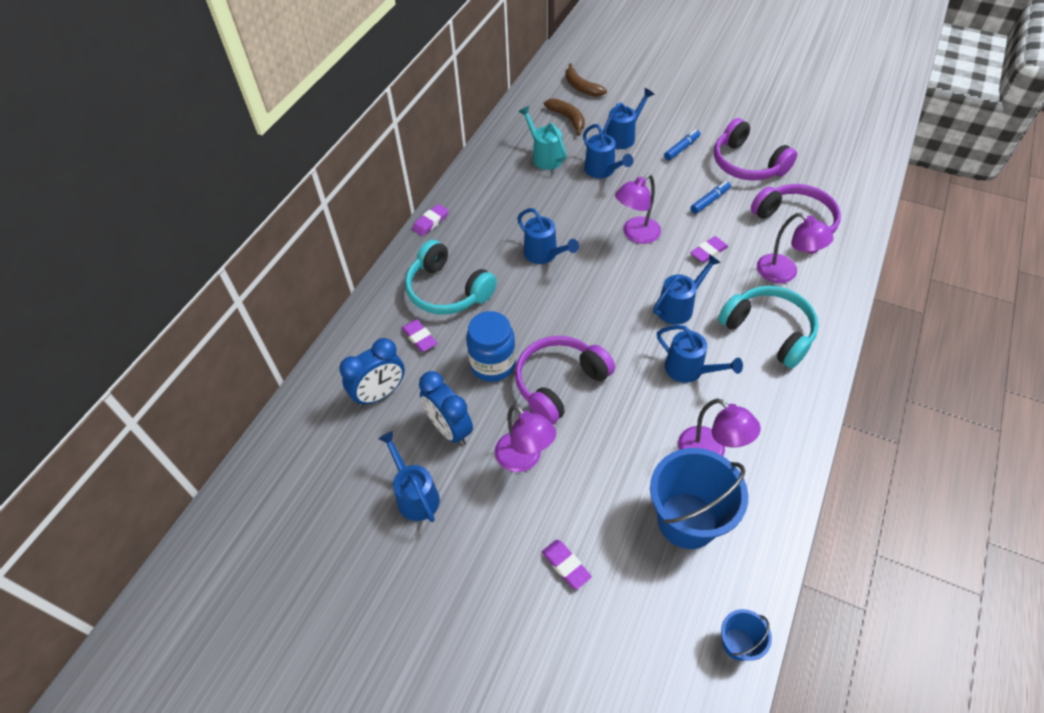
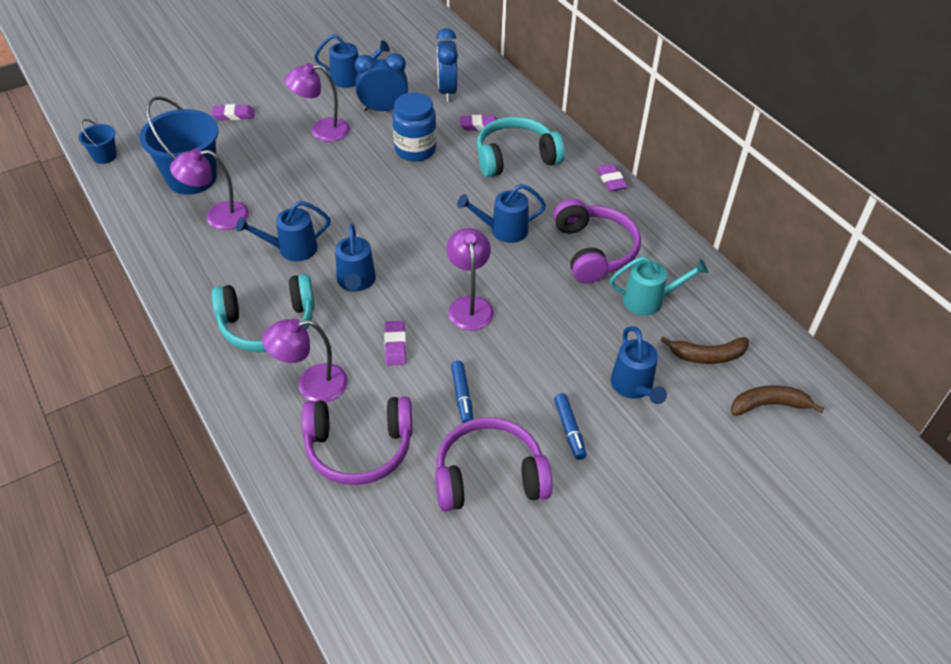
camera: 120 degrees right, 5 degrees down
purple headphones [515,336,615,424] -> purple headphones moved to [553,199,641,284]
blue watering can [583,124,633,178] -> none

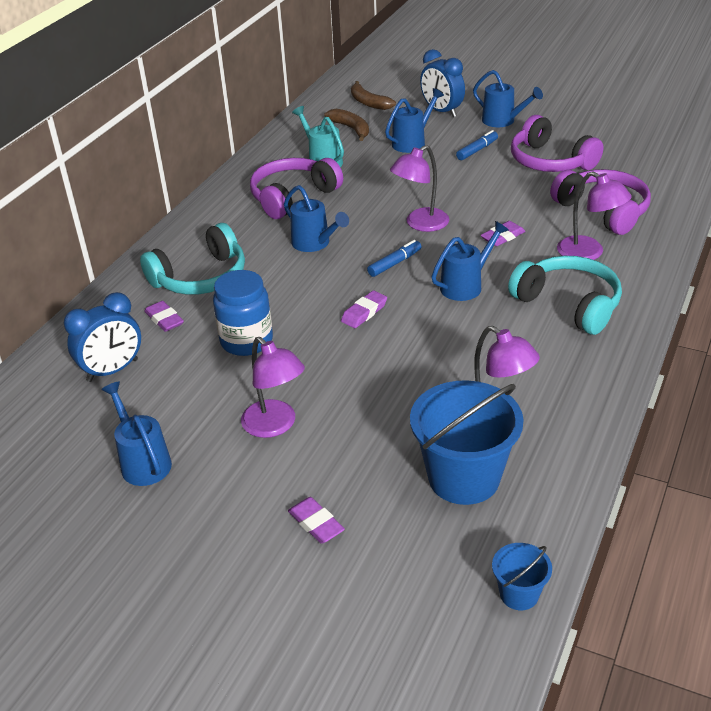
camera: 120 degrees left, 10 degrees down
blue watering can [236,201,331,261] -> blue watering can moved to [473,70,543,127]
blue clock [355,53,408,111] -> blue clock moved to [420,49,465,117]
blue marker [451,361,473,423] -> blue marker moved to [367,240,421,277]
turquoise headphones [477,117,565,177] -> turquoise headphones turned 75 degrees counterclockwise [140,223,245,295]
purple eraser [596,164,628,191] -> purple eraser moved to [341,290,387,328]

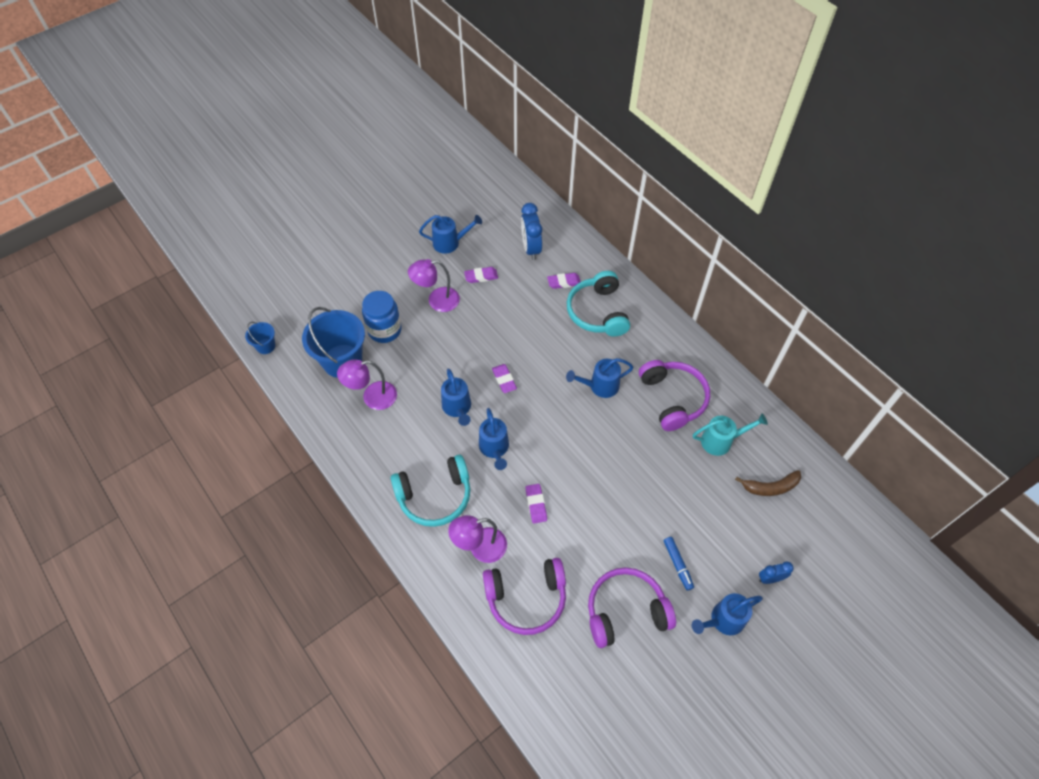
camera: 115 degrees right, 20 degrees up
blue jar [213,270,273,356] -> blue jar moved to [362,291,402,343]
purple eraser [288,497,345,544] -> purple eraser moved to [464,267,498,283]
brown banana [351,81,396,110] -> none
blue marker [367,240,421,277] -> none
blue watering can [385,88,444,153] -> blue watering can moved to [441,368,471,426]
purple lamp [390,145,450,232] -> none
blue clock [420,49,465,117] -> blue clock [759,561,794,584], size x0.58

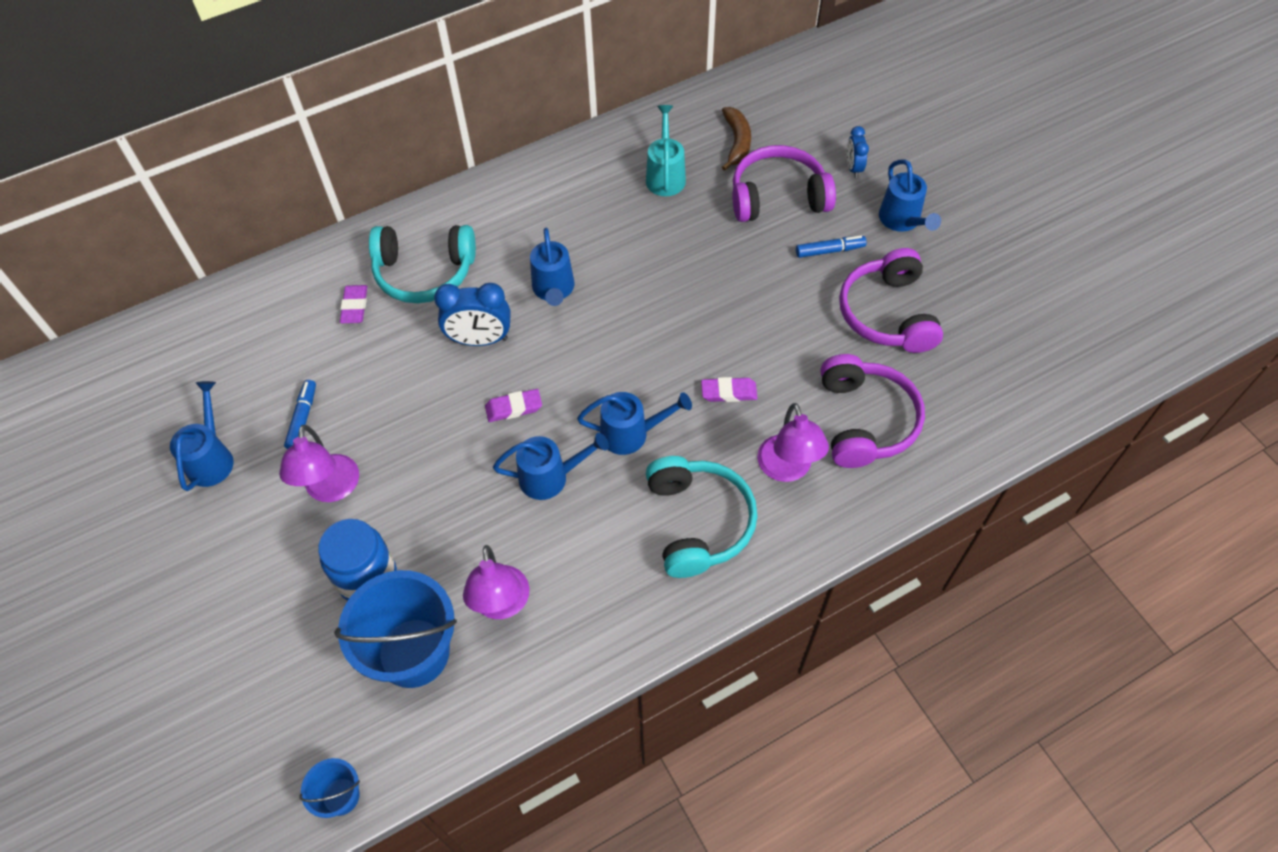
camera: 80 degrees left, 0 degrees up
purple eraser [464,267,498,283] -> blue marker [284,380,316,449]
blue clock [521,203,542,260] -> blue clock moved to [434,283,511,346]
purple headphones [639,360,710,431] -> purple headphones moved to [732,145,836,222]

